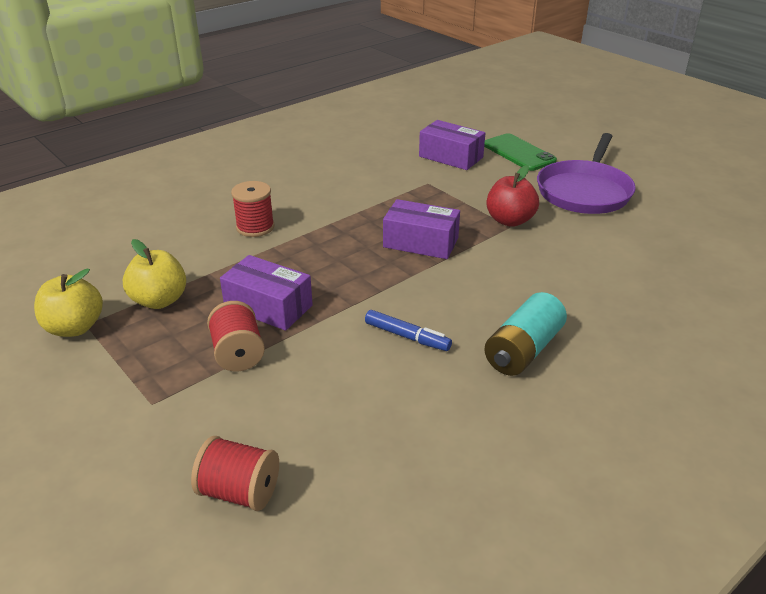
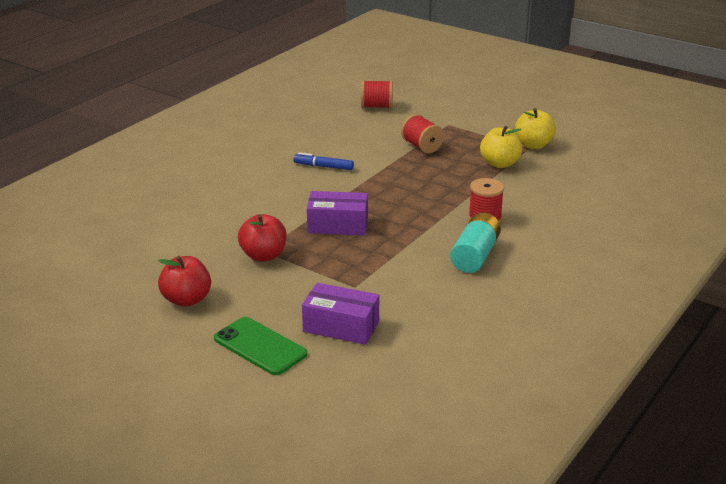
camera: 165 degrees right, 5 degrees down
purple box [220,255,313,331] -> none
turquoise battery [484,292,567,376] -> turquoise battery moved to [450,213,501,273]
purple pan [537,133,636,214] -> red apple [158,256,211,307]

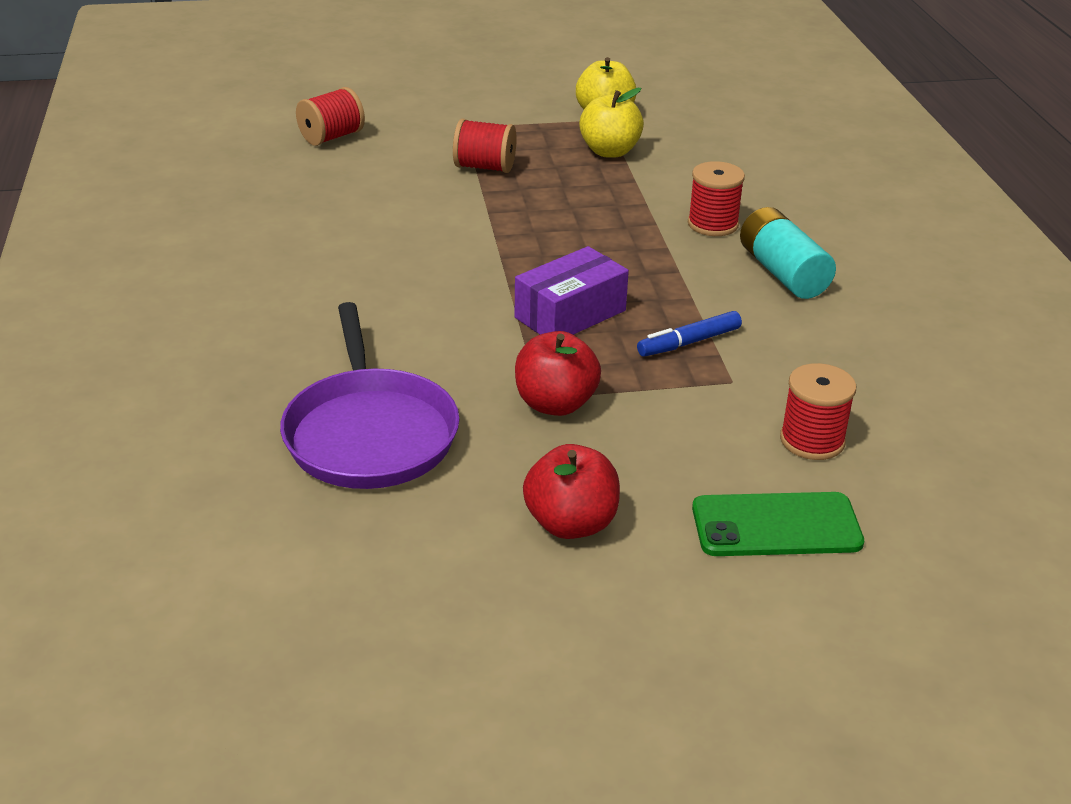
camera: 45 degrees left, 5 degrees up
blue marker [294,152,354,170] -> blue marker moved to [637,311,742,357]
purple box [302,283,379,345] -> red spool [780,363,856,460]
none -> purple pan [280,302,460,489]

